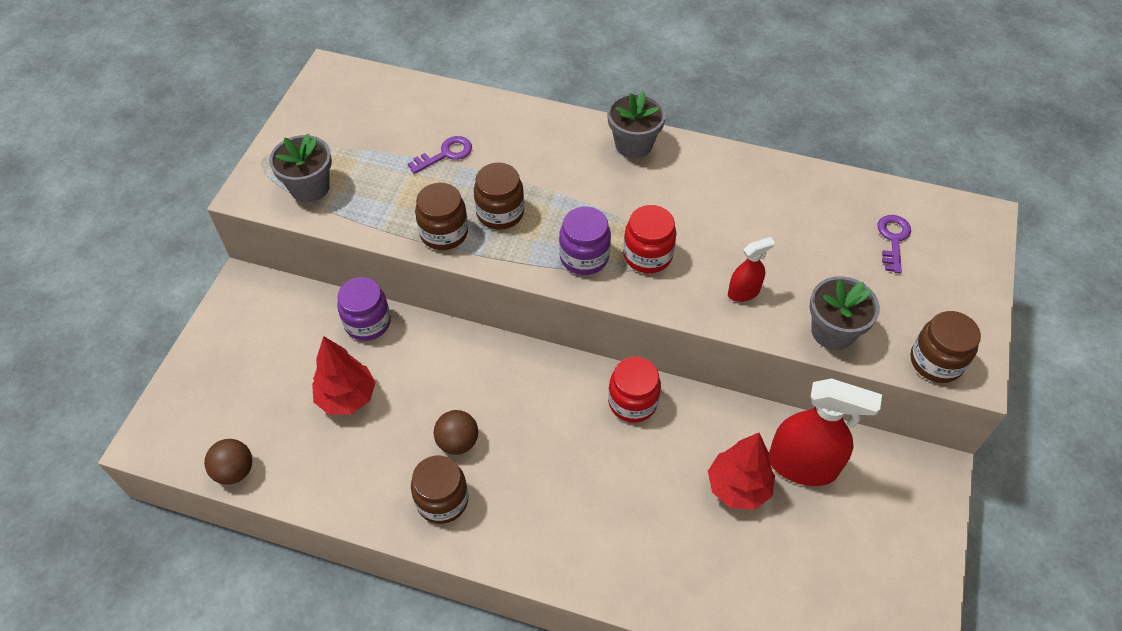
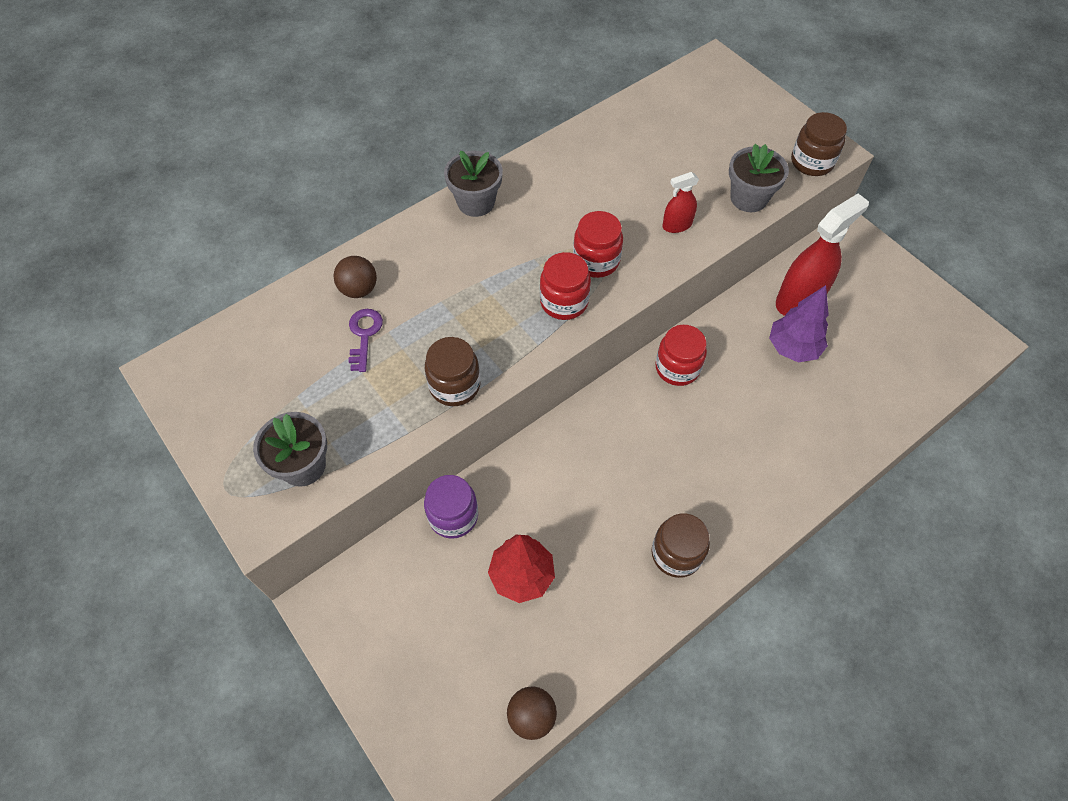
camera: 55 degrees left, 5 degrees up
brown ball [434,410,478,455] -> brown ball moved to [333,256,377,298]
brown jar [474,163,524,230] -> none
purple jar [559,206,611,275] -> red jar [540,252,591,320]
red tree [708,433,775,510] -> purple tree [769,285,829,362]
red spray bottle [728,237,775,302] -> red spray bottle turned 120 degrees counterclockwise [662,172,699,233]
purple key [878,215,911,273] -> none

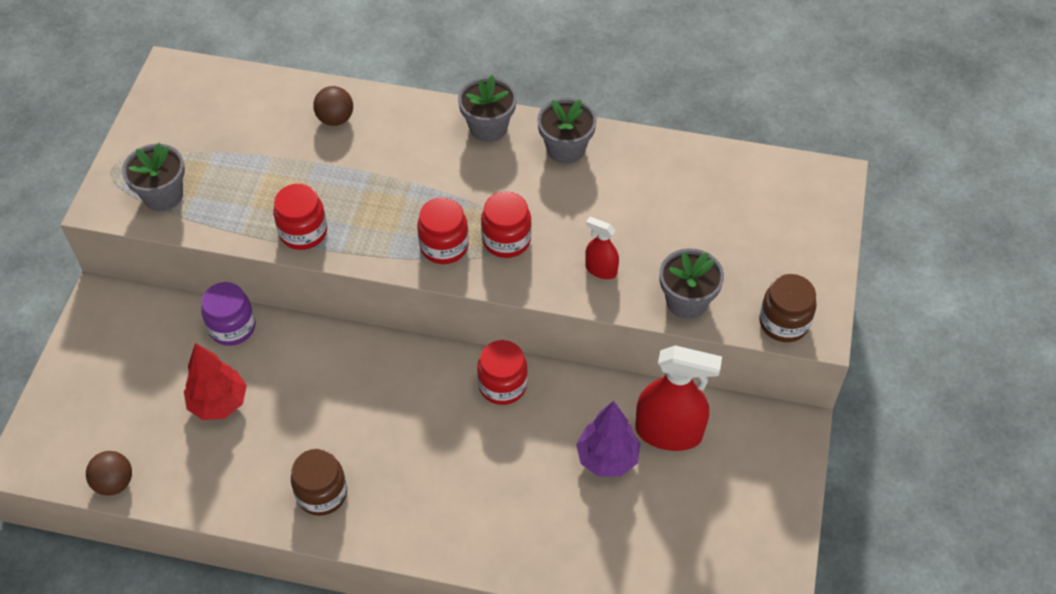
camera: 50 degrees right, 5 degrees down
purple key [348,309,383,372] -> none
brown jar [425,337,480,406] -> red jar [273,184,327,250]
none -> grey flower pot [537,98,597,164]

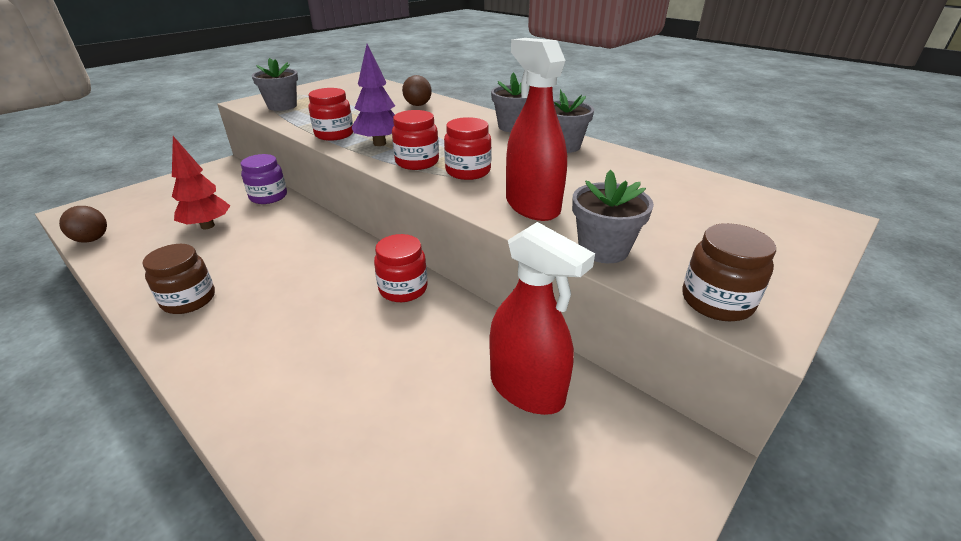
camera: 30 degrees right, 20 degrees down
purple tree [576,401,640,477] -> purple tree moved to [351,44,395,146]
red spray bottle [585,217,619,279] -> red spray bottle [506,38,567,221], size x1.97

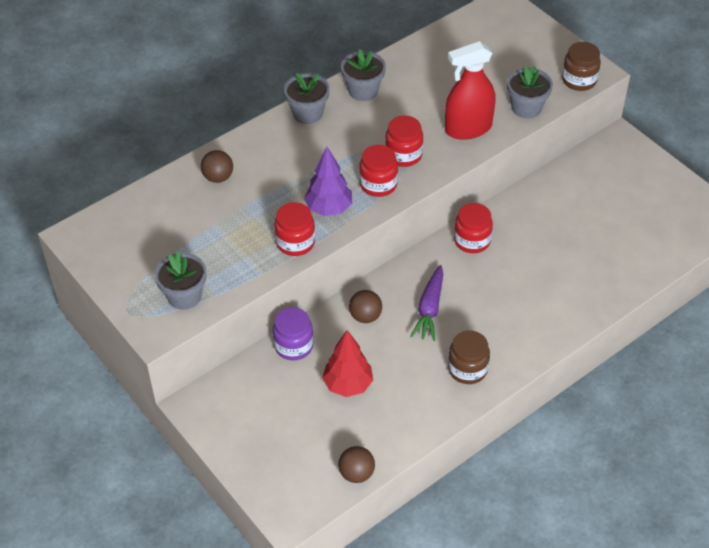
camera: 80 degrees left, 15 degrees up
red spray bottle [490,222,595,415] -> none
none -> brown ball [349,290,382,323]
none -> purple carrot [410,265,443,341]

